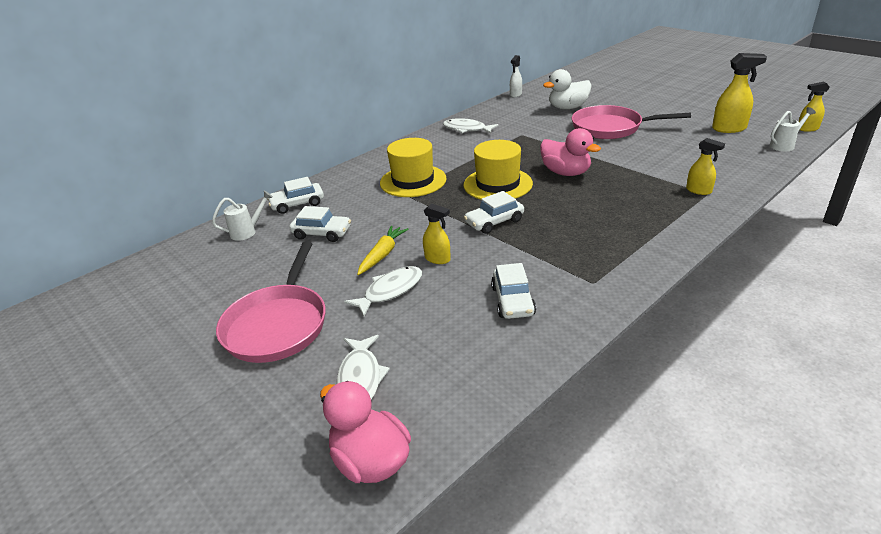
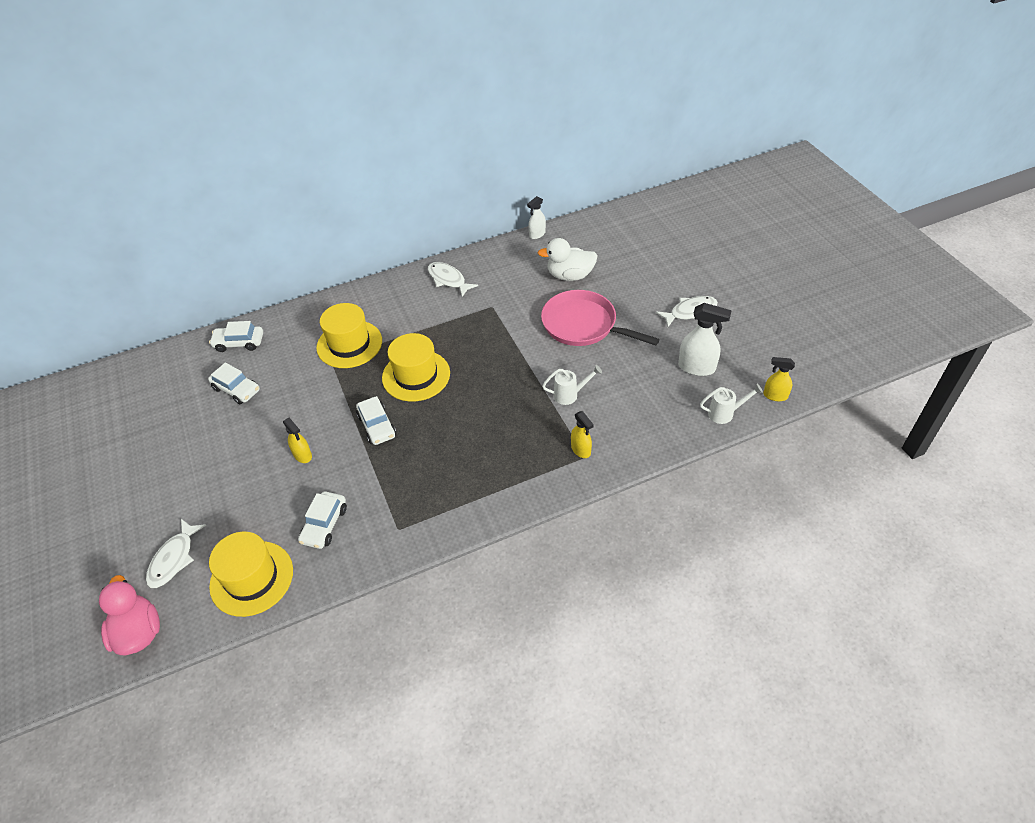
camera: 20 degrees right, 15 degrees up
white watering can [212,191,273,241] -> white watering can moved to [542,365,602,405]
pink pan [216,242,326,363] -> none
white fish [344,266,422,316] -> white fish moved to [656,296,718,327]
yellow carrot [357,226,409,275] -> none
white car [464,191,524,234] -> white car turned 105 degrees counterclockwise [356,396,396,445]
pink duck [540,128,601,176] -> none
yellow spray bottle [712,53,767,133] -> white spray bottle [678,303,732,376]
none -> yellow hat [209,532,293,617]

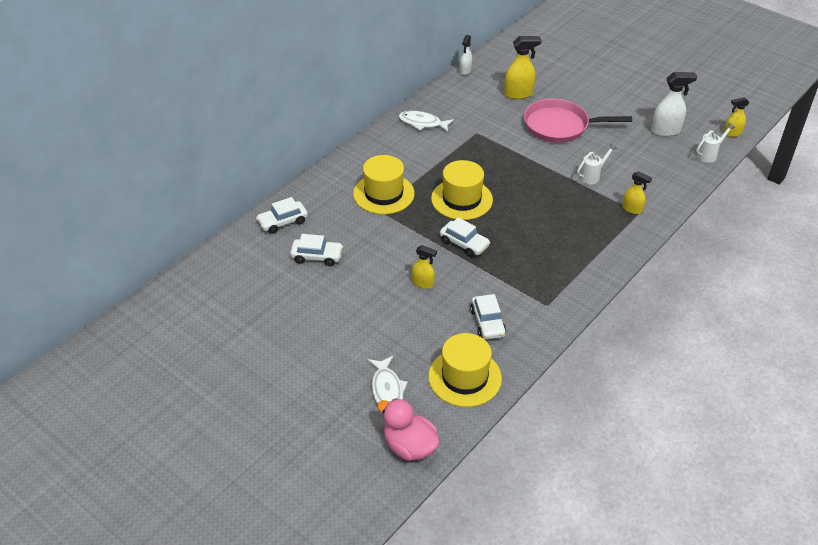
camera: 30 degrees left, 5 degrees down
white duck [538,238,598,281] -> yellow spray bottle [504,36,541,99]
white fish [656,296,718,327] -> none

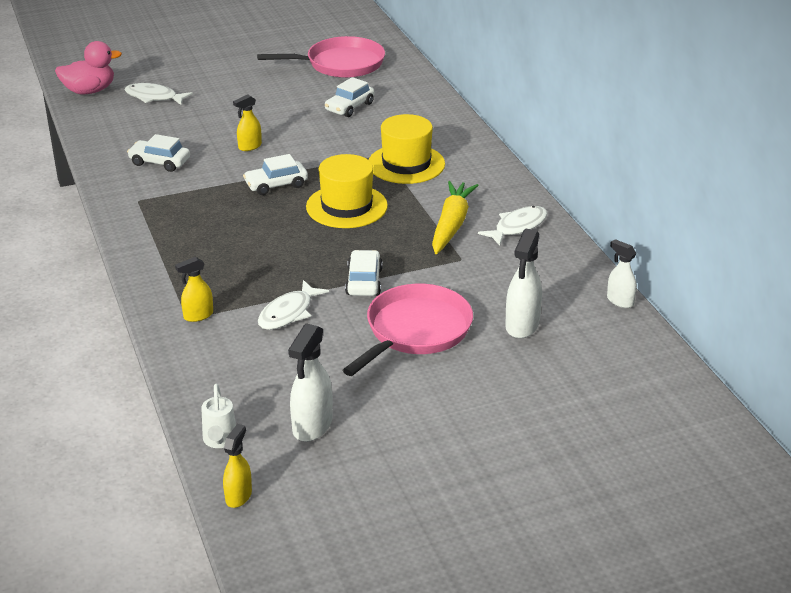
camera: 120 degrees right, 10 degrees down
white car [256,197,308,234] -> white car moved to [345,250,383,296]
yellow hat [428,333,502,407] -> none
yellow spray bottle [504,36,541,99] -> white spray bottle [505,229,542,338]
white watering can [577,143,617,184] -> white fish [258,280,329,330]
none -> pink pan [257,36,385,78]
none -> yellow carrot [432,181,479,254]

